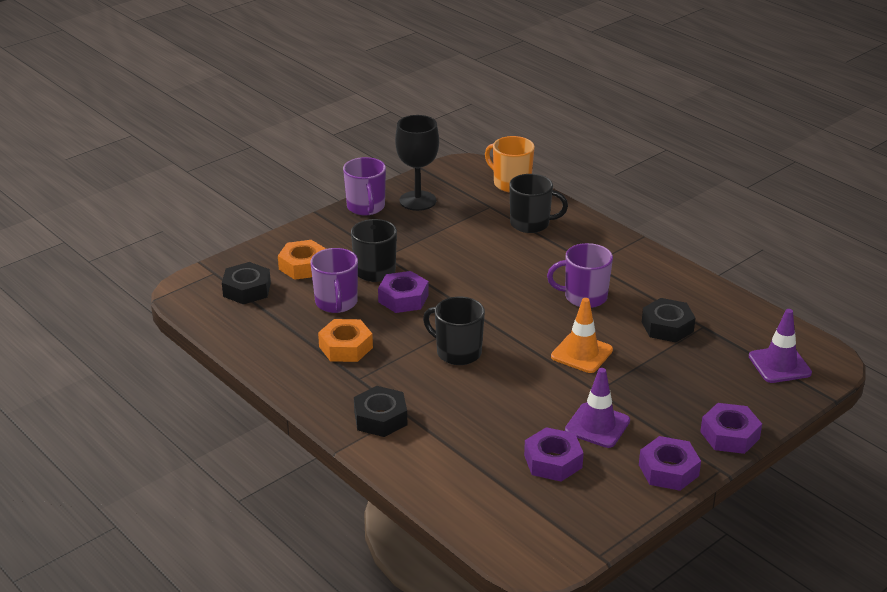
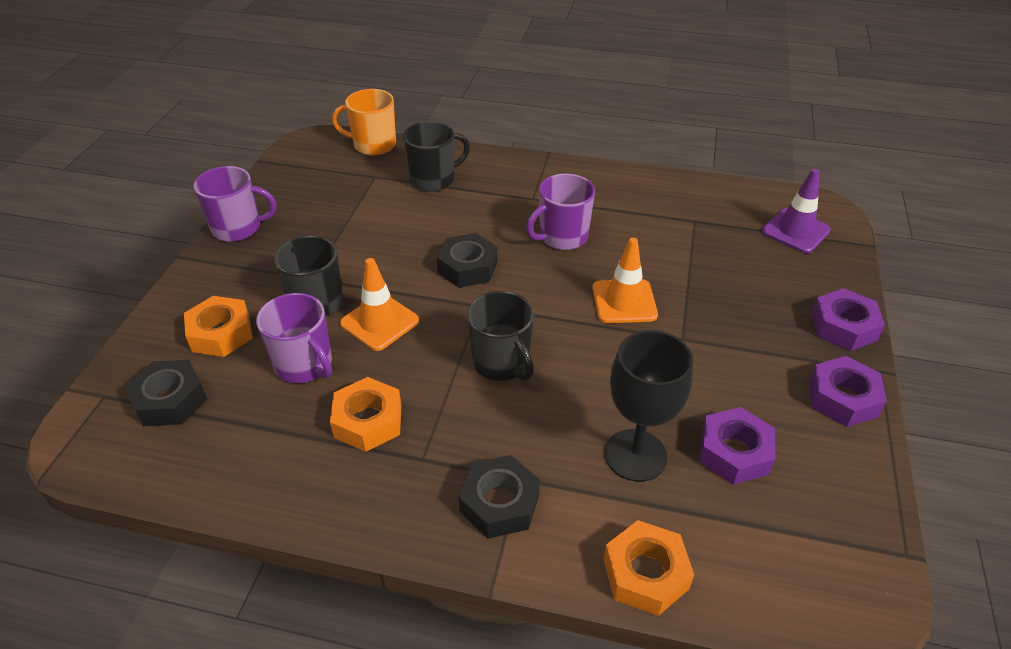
camera: 35 degrees left, 10 degrees up
purple mug [343,157,386,215] -> purple mug turned 45 degrees counterclockwise [193,166,277,242]
purple nut [378,271,429,313] -> orange traffic cone [340,258,419,351]
black goblet [395,115,439,211] -> black goblet moved to [605,330,693,482]
black mug [423,297,485,365] -> black mug turned 120 degrees counterclockwise [467,291,534,381]
purple traffic cone [565,368,630,448] -> none
black nut [642,298,696,342] -> black nut moved to [436,233,498,288]
none -> orange nut [604,520,694,616]

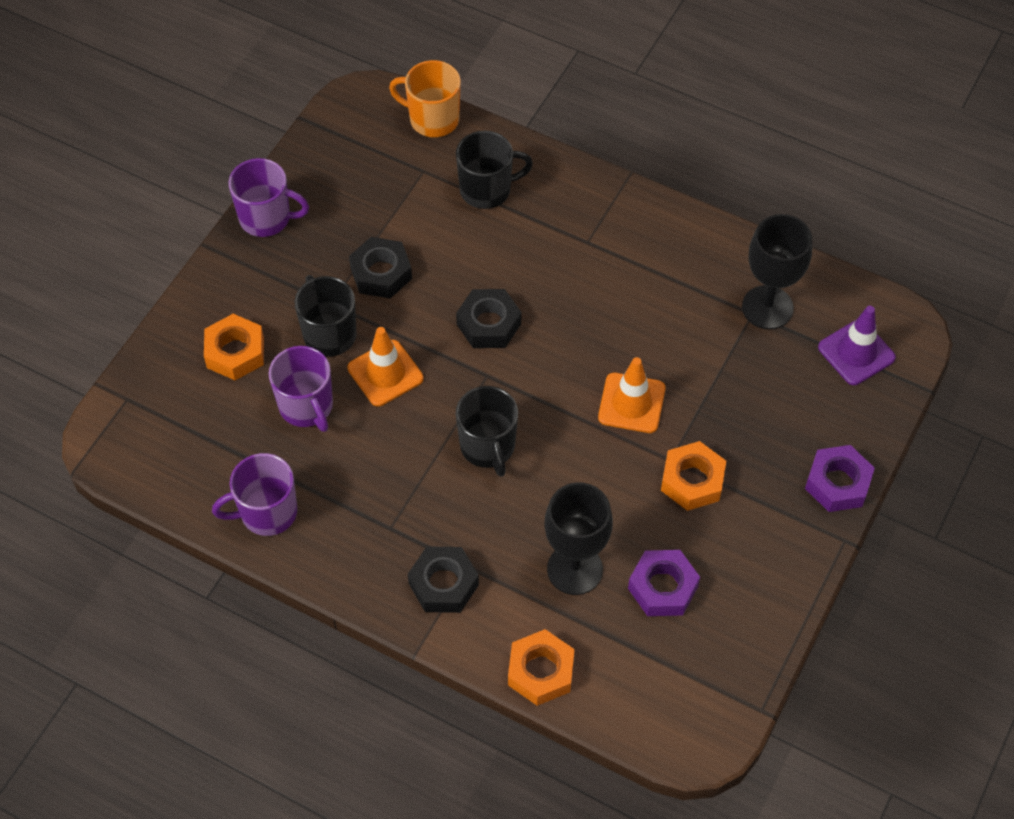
camera: 15 degrees right, 15 degrees up
black nut [125,360,207,426] -> black nut moved to [349,237,412,299]
orange nut [330,377,401,452] -> orange nut moved to [661,441,726,511]
purple mug [526,174,595,250] -> purple mug moved to [212,453,297,536]
purple nut [809,356,887,427] -> none
none -> black goblet [742,214,812,329]

